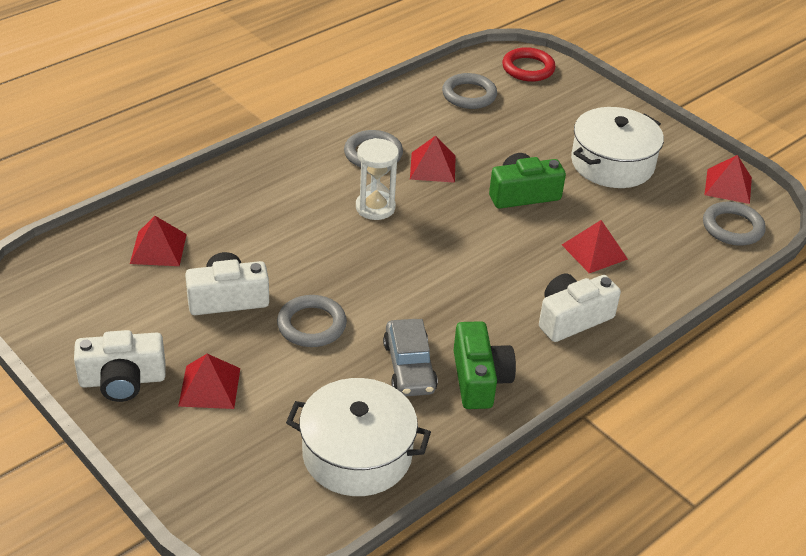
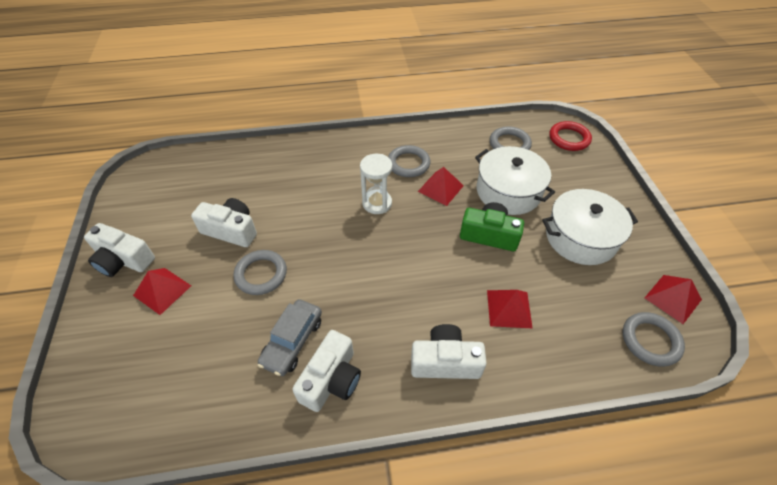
camera: 35 degrees right, 10 degrees up
red pyramid [130,216,187,266] -> none
white pot [286,378,431,496] -> white pot moved to [475,146,555,215]
green camera [454,321,516,409] -> white camera [292,330,361,412]

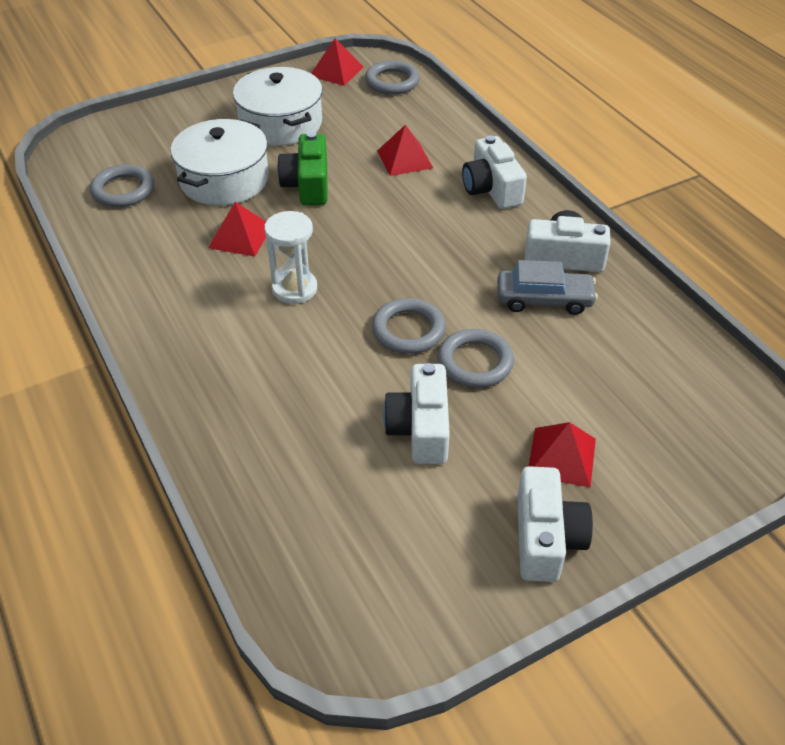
camera: 110 degrees left, 5 degrees down
grey ring [388,145,430,177] -> grey ring moved to [372,298,446,354]
red ring [549,121,592,151] -> none

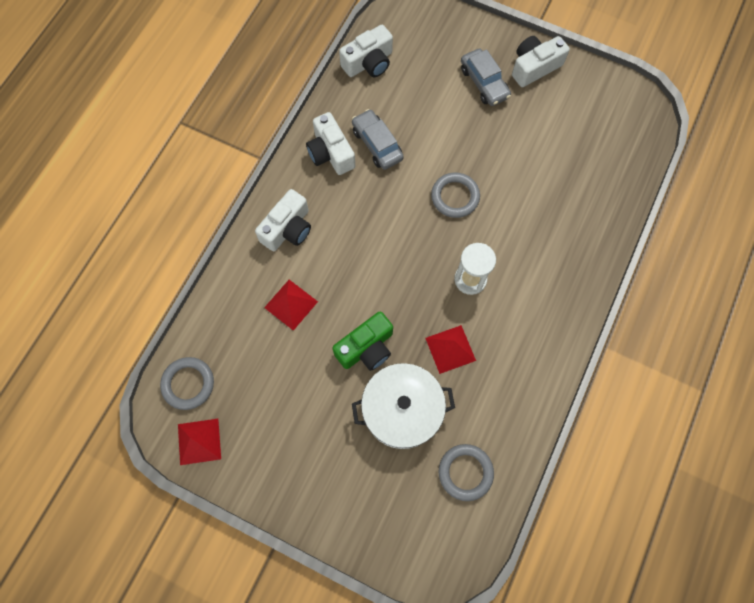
camera: 125 degrees left, 25 degrees up
white pot [233,67,323,146] -> none
white camera [383,363,450,464] -> white camera moved to [339,25,393,77]
grey ring [438,329,514,388] -> none
red pyramid [529,422,596,487] -> grey car [461,48,511,106]

